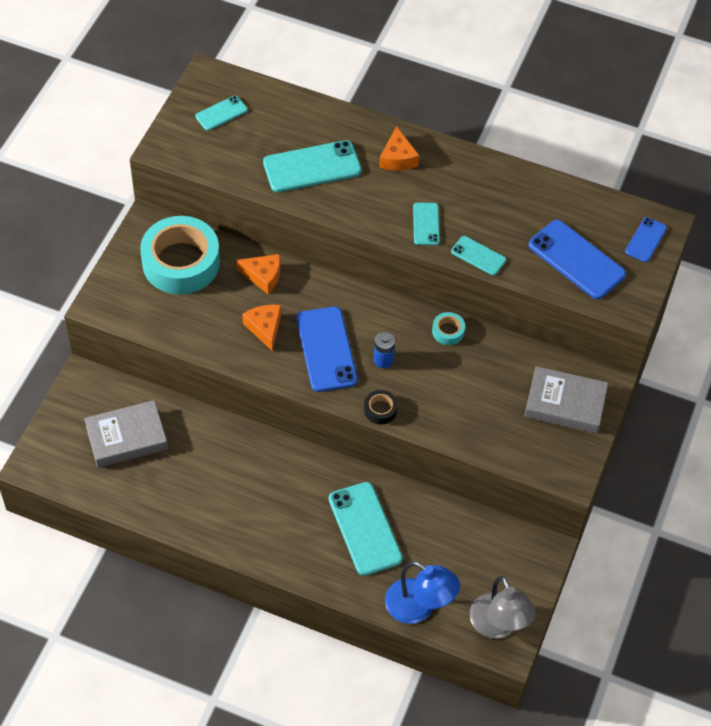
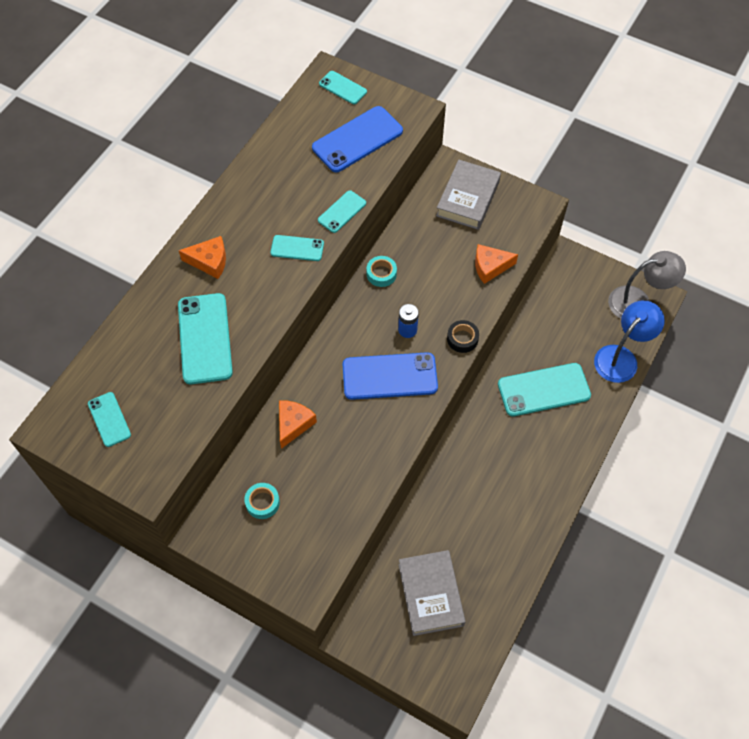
camera: 80 degrees left, 5 degrees up
turquoise tape [140,216,220,294] -> turquoise tape [244,483,280,519], size x0.41
orange cheese [242,305,281,351] -> orange cheese moved to [475,244,518,284]
blue phone [625,217,667,262] -> turquoise phone [319,71,367,104]

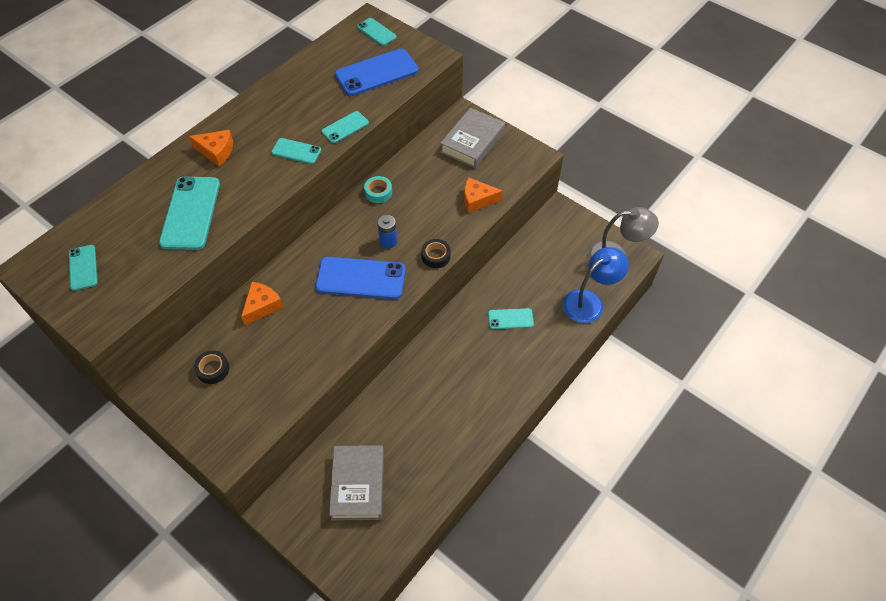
camera: 10 degrees right, 5 degrees down
turquoise tape [244,483,280,519] -> black tape [194,350,229,384]
turquoise phone [498,363,591,417] -> turquoise phone [488,308,534,329], size x0.55

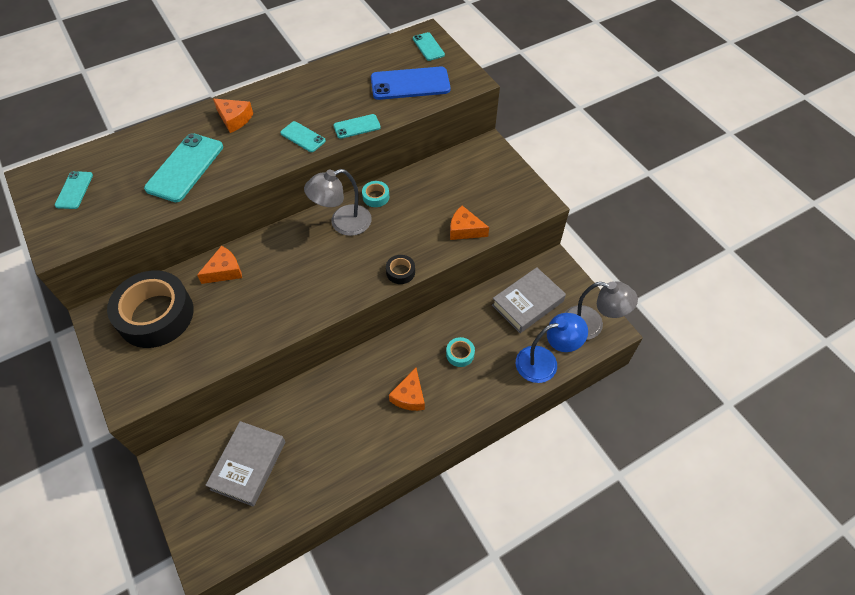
camera: 20 degrees right, 0 degrees up
black tape [194,350,229,384] -> black tape [107,270,194,348], size x2.45
blue phone [315,257,406,299] -> none
blue battery [378,215,397,249] -> none
grey book [440,108,505,168] -> grey book moved to [492,267,566,333]
turquoise phone [488,308,534,329] -> turquoise tape [446,337,475,367]
none -> grey lamp [304,169,372,236]
none -> orange cheese [389,368,425,411]

